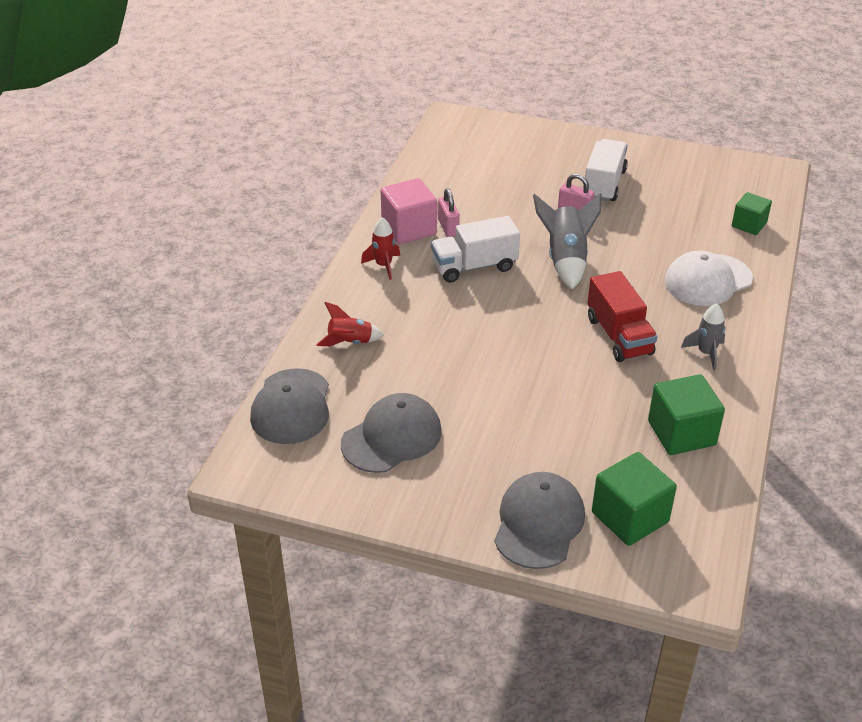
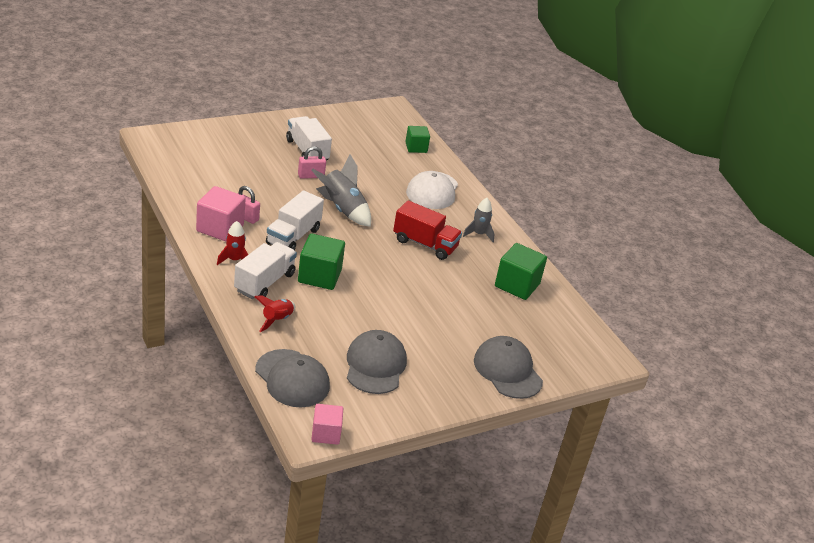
camera: 50 degrees left, 5 degrees down
green cube [592,452,677,546] -> green cube moved to [298,234,345,290]
none -> white truck [234,242,297,299]
none -> pink cube [311,404,343,445]

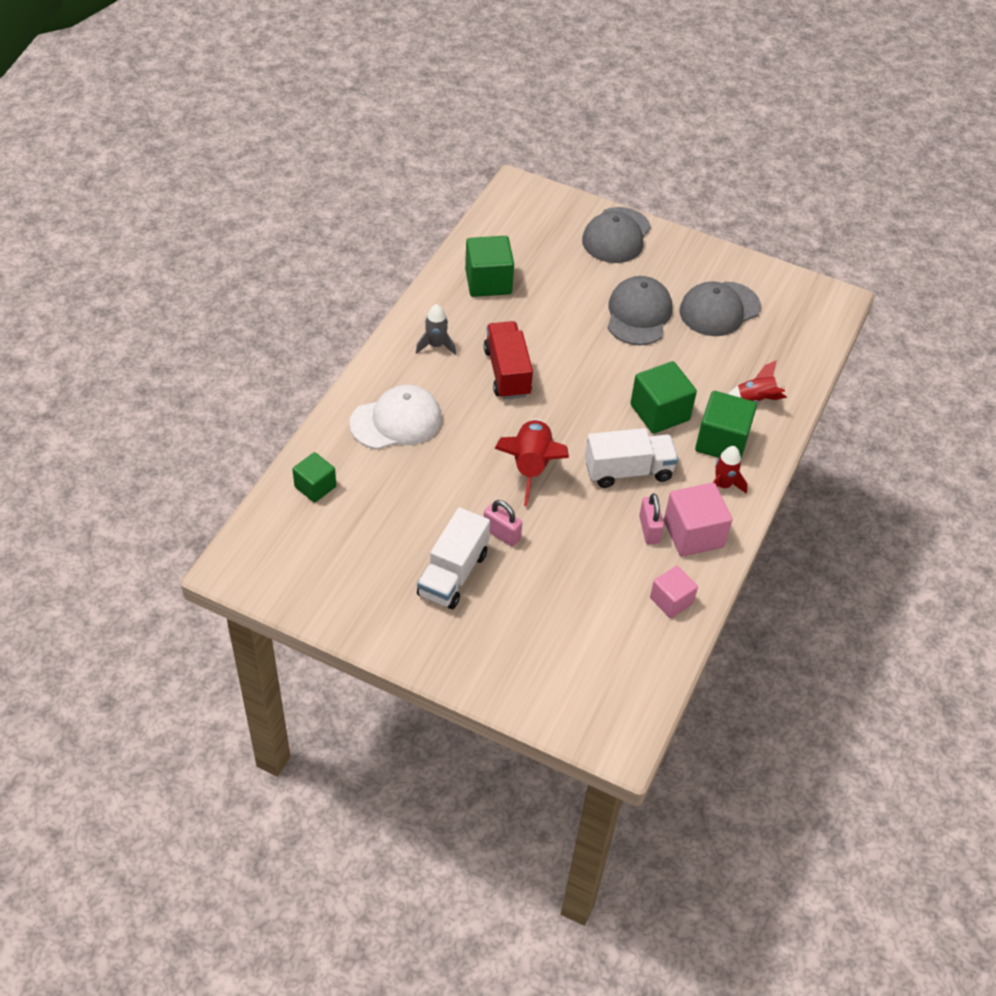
camera: 125 degrees left, 15 degrees up
white truck [234,242,297,299] -> green cube [695,391,757,459]
grey cap [255,349,330,407] -> grey cap moved to [608,276,672,345]
pink cube [311,404,343,445] -> pink cube moved to [650,566,698,618]
grey rocket [312,154,371,227] -> red rocket [494,419,569,506]

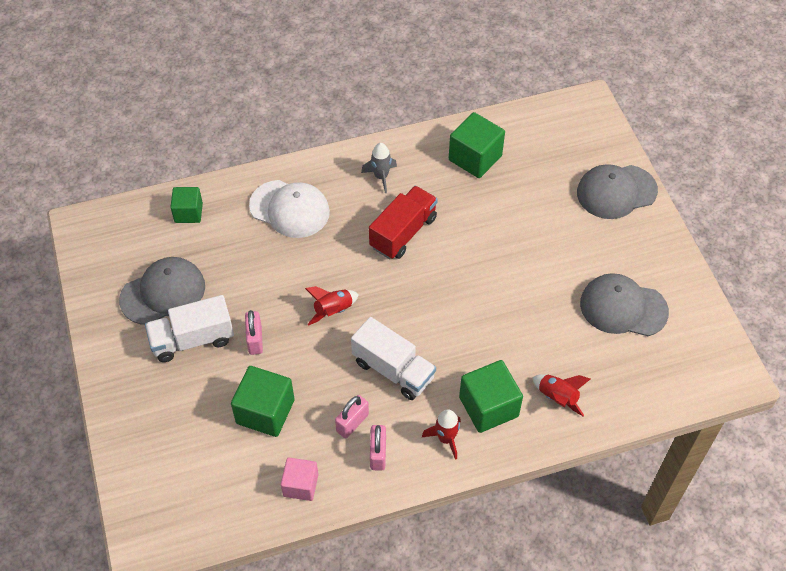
camera: 50 degrees right, 5 degrees up
red rocket [494,419,569,506] -> red rocket [305,286,359,326], size x0.60
grey cap [608,276,672,345] -> grey cap moved to [119,257,205,325]
green cube [630,361,697,434] -> green cube moved to [231,366,294,437]
pink cube [664,483,732,556] -> pink padlock [370,425,386,471]

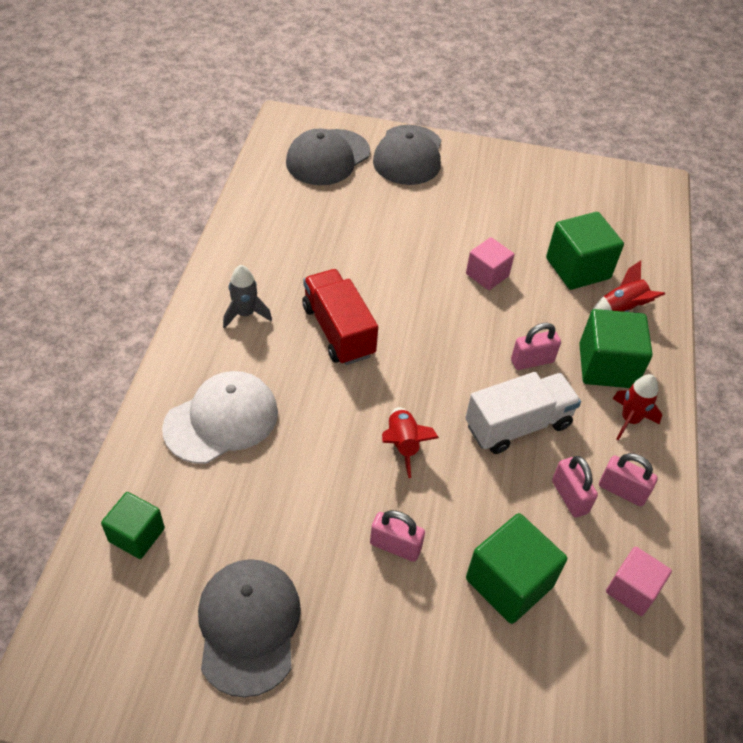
camera: 65 degrees left, 5 degrees down
white truck [145,295,234,362] -> none
green cube [449,112,505,178] -> green cube moved to [546,212,624,290]
grey cap [580,273,669,336] -> grey cap moved to [286,128,370,185]
none -> pink cube [466,237,514,290]
none -> pink padlock [511,323,561,370]

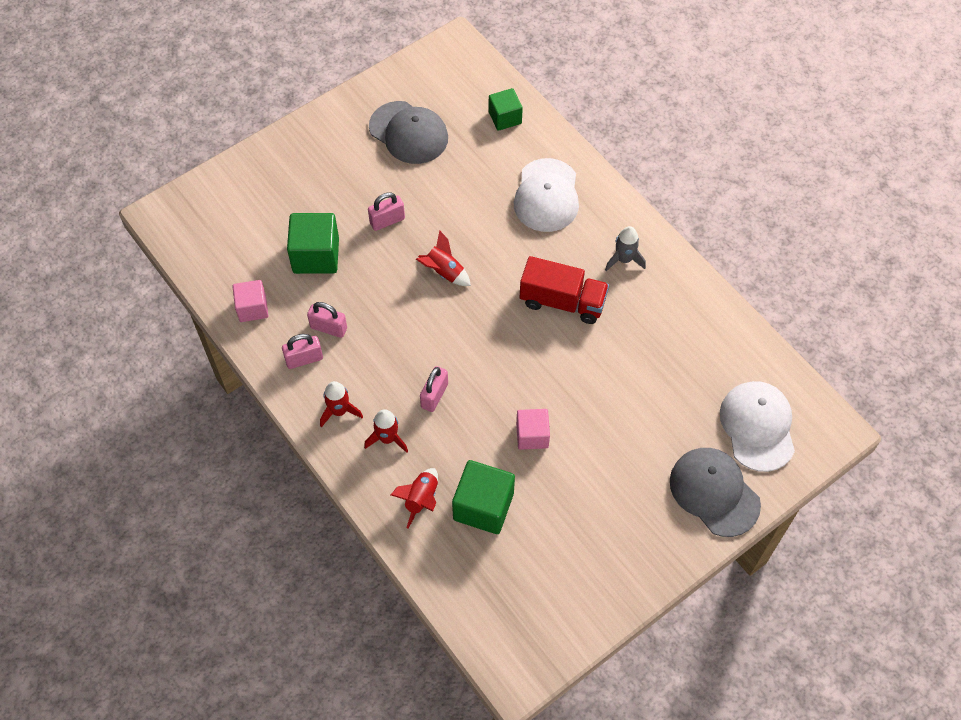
camera: 135 degrees right, 10 degrees up
grey cap [286,128,370,185] -> white cap [720,381,795,472]
white truck [465,372,581,454] -> none
green cube [579,309,653,388] -> red rocket [364,409,408,453]

